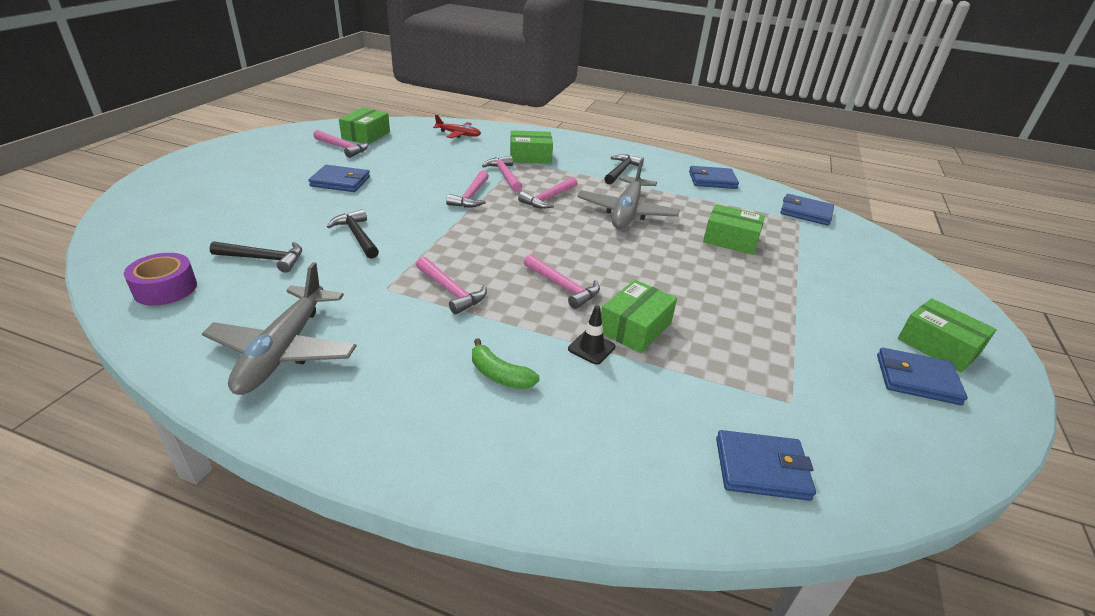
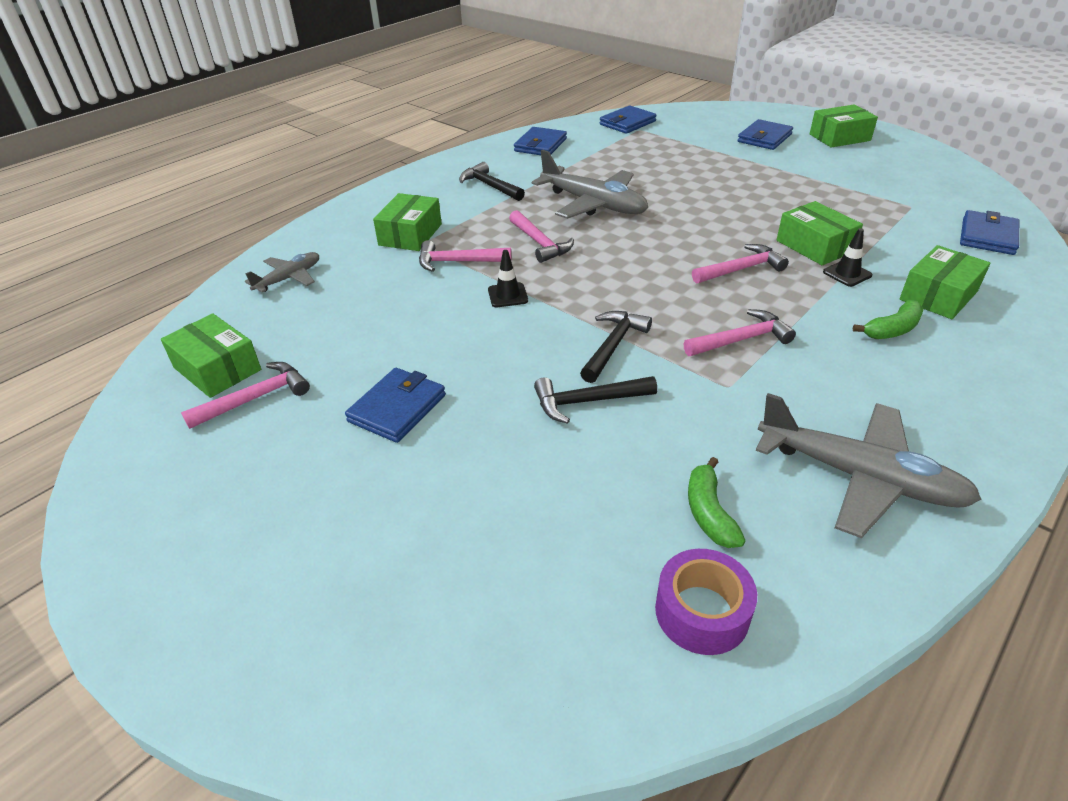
camera: 65 degrees left, 5 degrees up
black hammer [209,241,302,273] -> black hammer moved to [580,311,652,383]
red plane [433,115,481,138] -> grey plane [245,252,319,293]
pink hammer [446,170,489,208] -> black traffic cone [488,250,528,307]
green box [703,204,765,255] -> green box moved to [900,245,990,319]
blue wallet [877,348,968,405] -> blue wallet moved to [738,119,793,150]
none -> green banana [688,457,746,548]

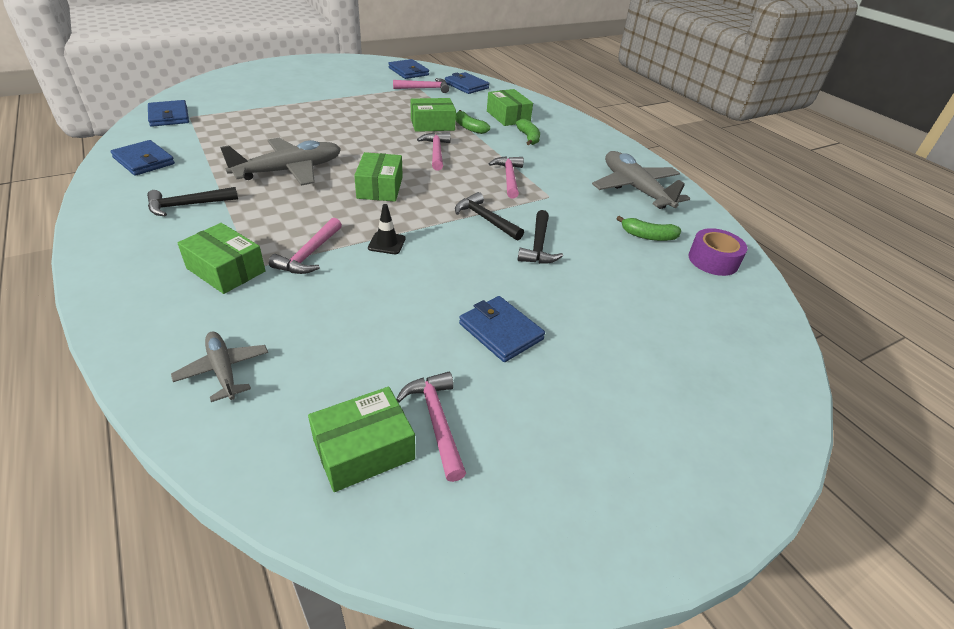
camera: 75 degrees left, 0 degrees up
pink hammer [509,210,574,263] -> pink hammer moved to [393,78,449,93]
blue wallet [738,119,793,150] -> blue wallet moved to [388,59,429,79]
grey plane [756,393,982,538] -> grey plane turned 75 degrees counterclockwise [592,151,690,209]
green box [810,104,878,148] -> green box moved to [354,152,403,202]
black traffic cone [823,228,872,287] -> green banana [456,110,490,134]

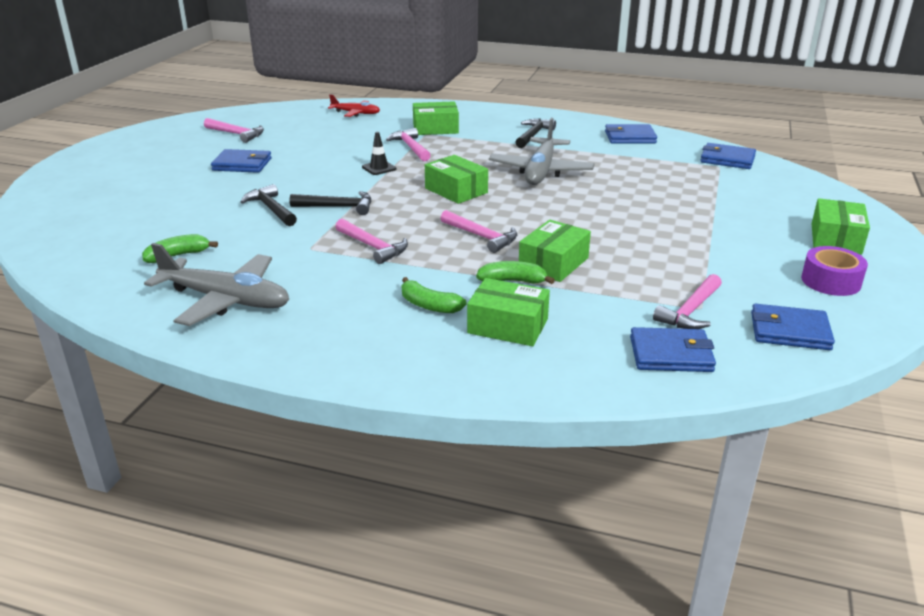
camera: 140 degrees right, 10 degrees down
grey plane [171,332,268,402] -> red plane [328,94,380,117]
green box [308,387,415,492] -> green box moved to [812,198,870,254]
purple tape [688,228,747,276] -> purple tape moved to [801,246,868,296]

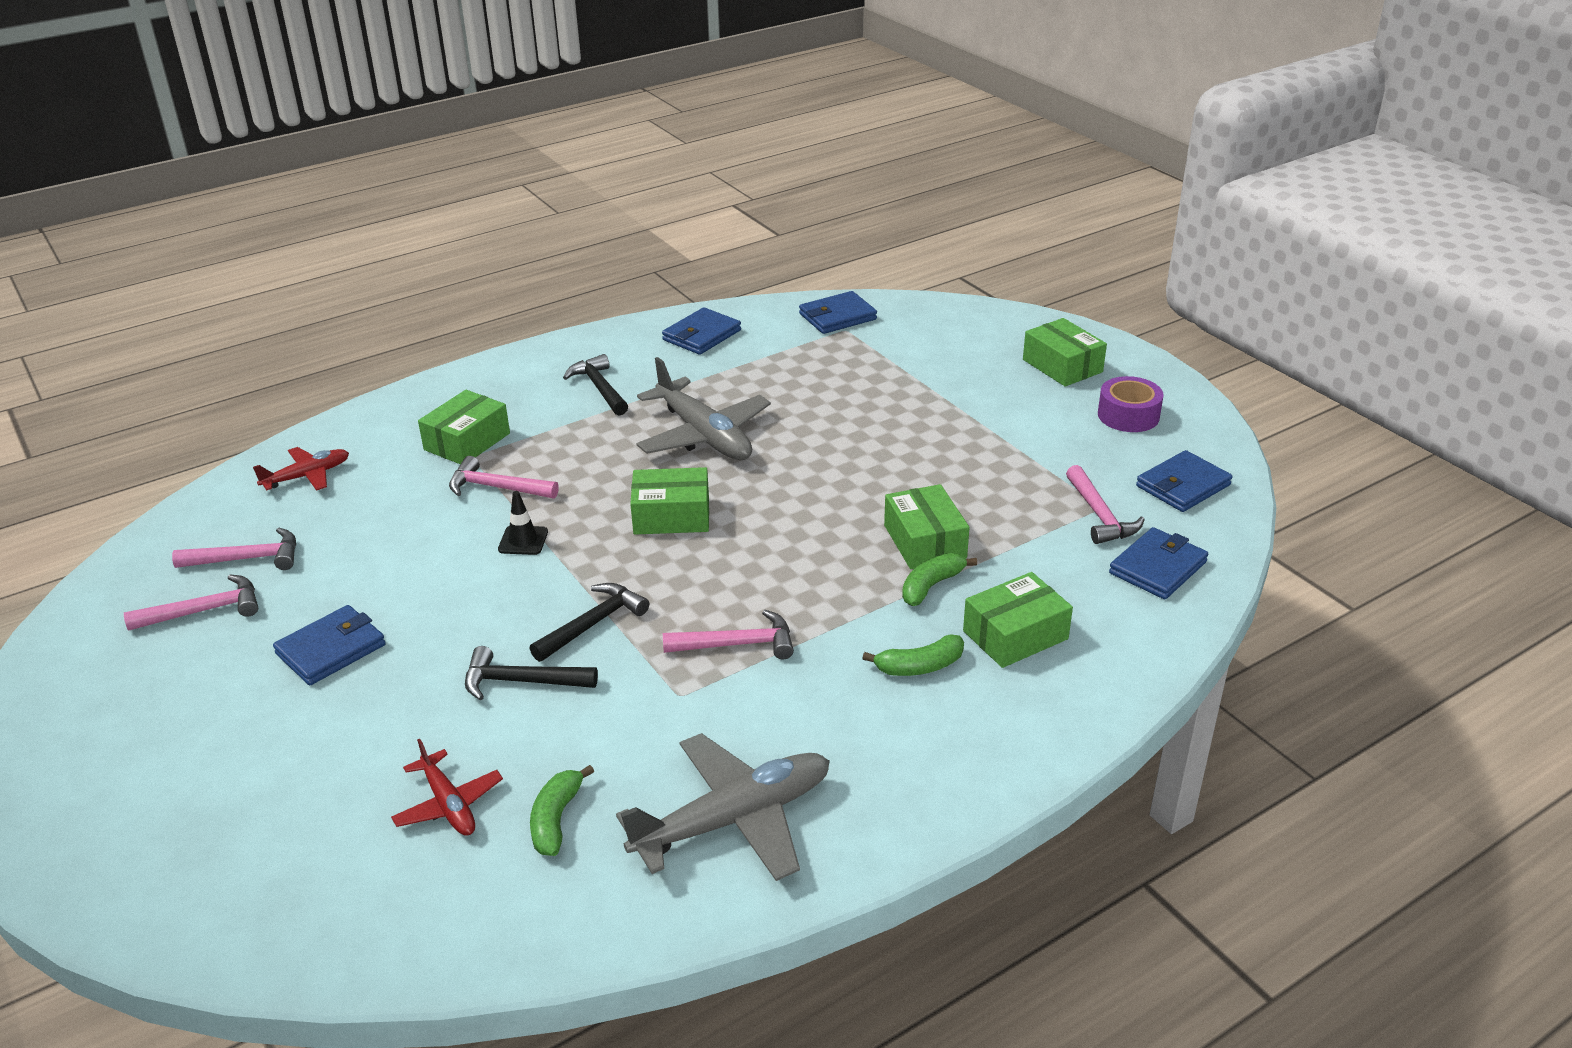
camera: 50 degrees left, 5 degrees up
pink hammer [440,210,517,253] -> pink hammer moved to [172,528,296,570]
none -> red plane [391,739,503,836]

